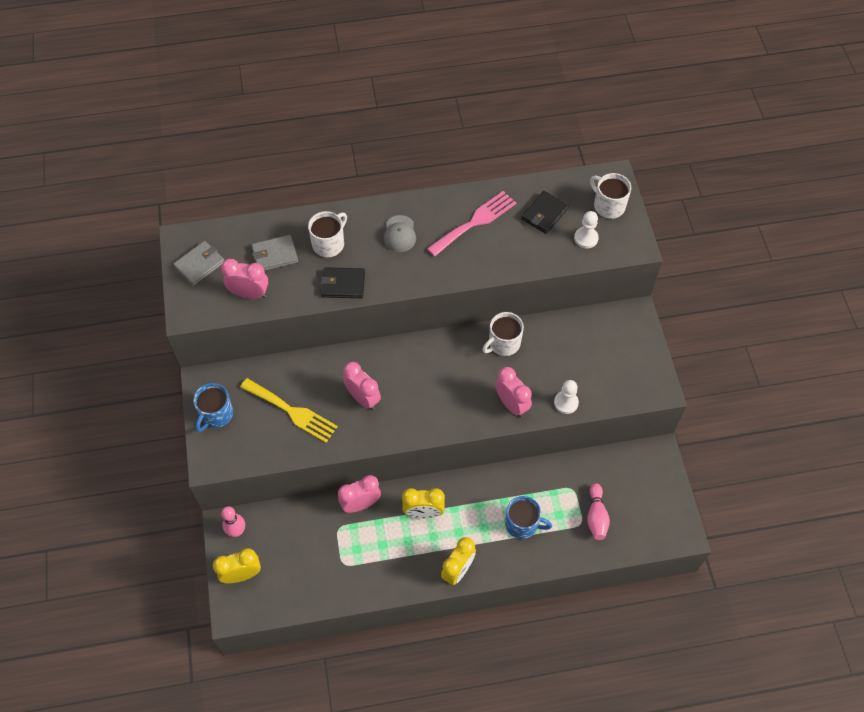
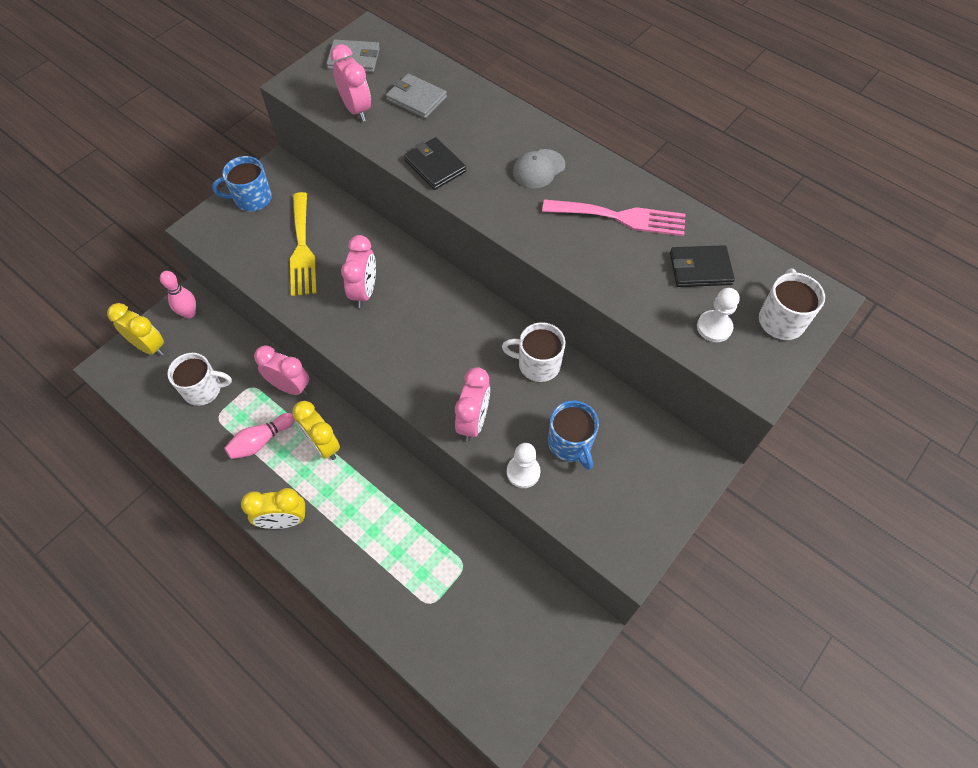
camera: 50 degrees right, 0 degrees up
white mug [308,211,347,257] -> white mug moved to [167,353,232,406]
blue mug [505,496,552,539] -> blue mug moved to [548,401,599,470]
pink bowling pin [587,483,610,540] -> pink bowling pin moved to [224,413,295,459]

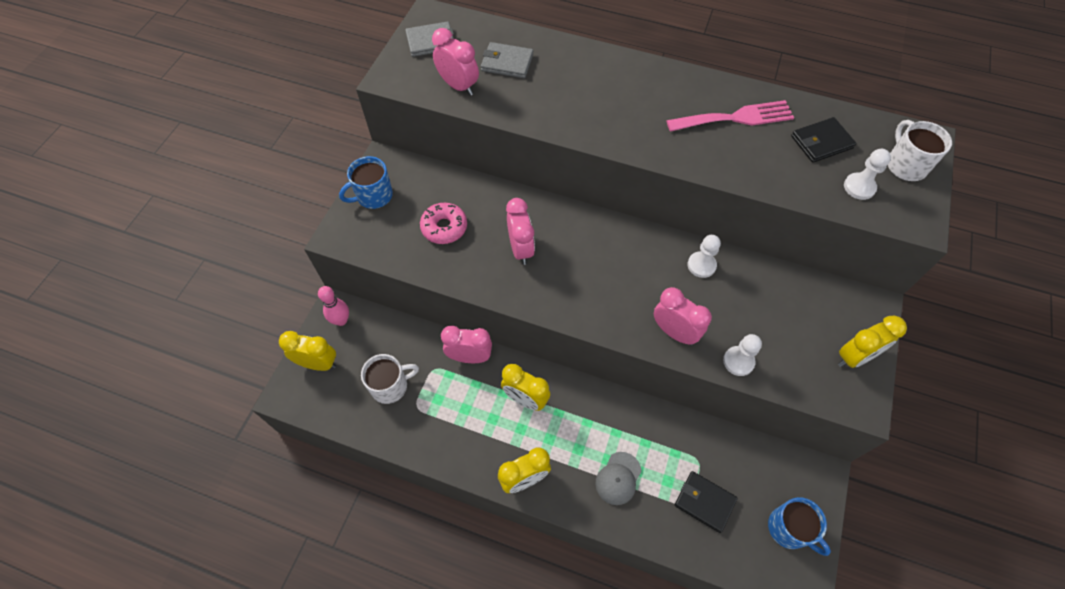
camera: 20 degrees left, 0 degrees up
pink bowling pin [224,413,295,459] -> none
yellow fork [290,192,316,296] -> pink donut [420,203,467,244]
black wallet [404,137,466,190] -> black wallet moved to [675,471,737,533]
pink clock [455,367,490,441] -> pink clock turned 45 degrees counterclockwise [654,287,712,345]
white mug [502,322,565,382] -> white pawn [688,235,721,278]
grey cap [513,149,565,188] -> grey cap moved to [595,452,642,505]
blue mug [548,401,599,470] -> blue mug moved to [768,497,831,556]
none -> yellow clock [838,316,907,368]

